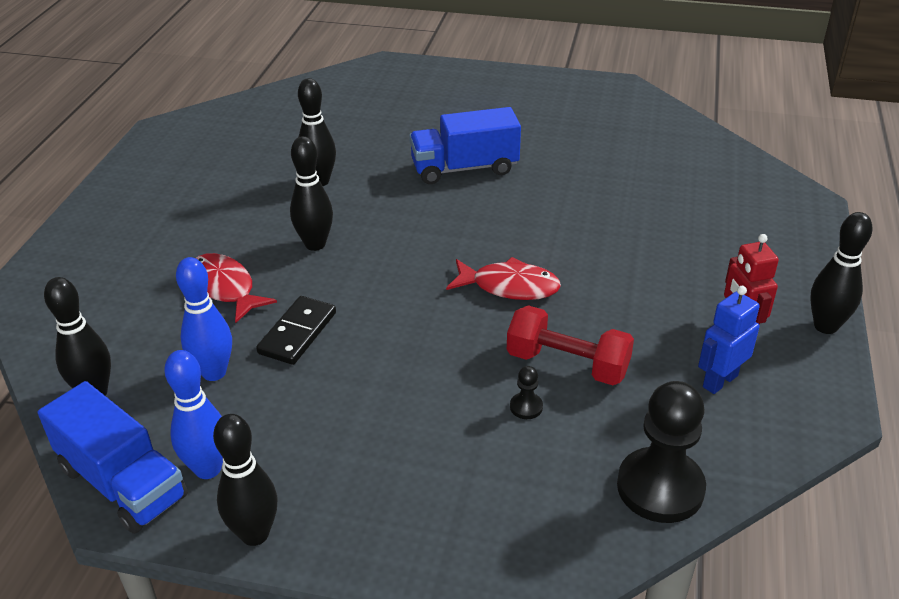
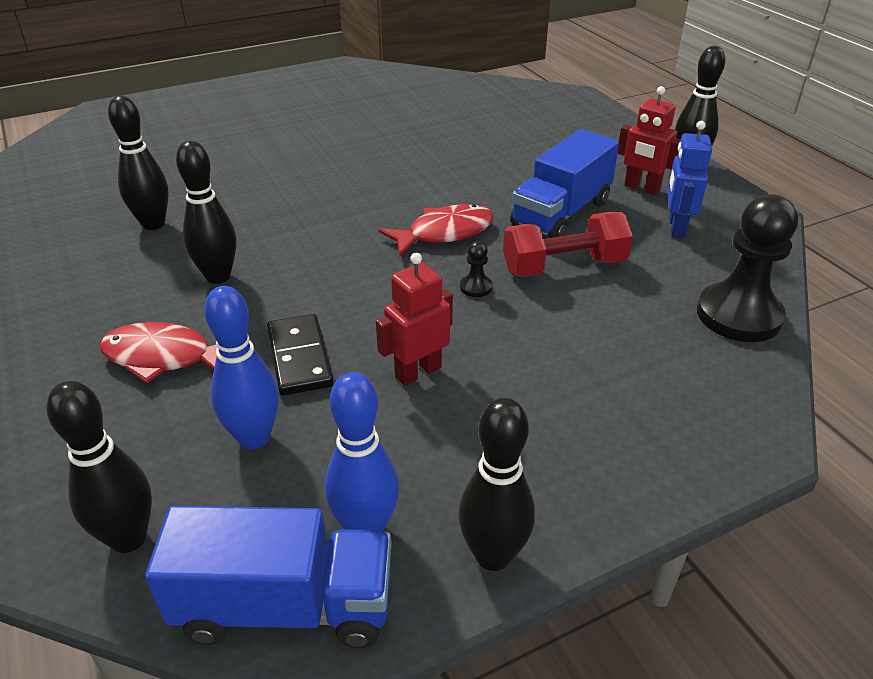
camera: 40 degrees left, 0 degrees up
blue truck [409,107,521,184] -> blue truck moved to [510,129,619,238]
black pawn [510,366,543,419] -> black pawn moved to [460,241,493,297]
none -> red robot [376,253,453,386]

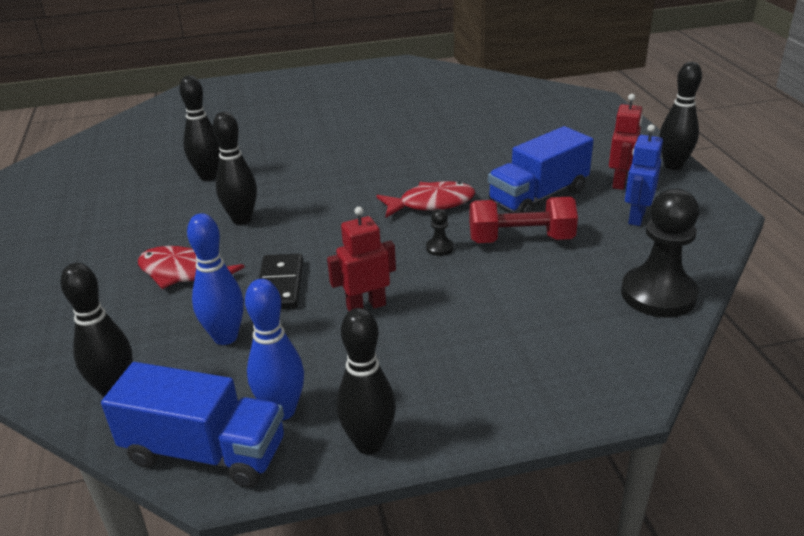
camera: 15 degrees right, 5 degrees down
red robot [618,86,681,195] -> red robot turned 120 degrees counterclockwise [609,94,643,190]

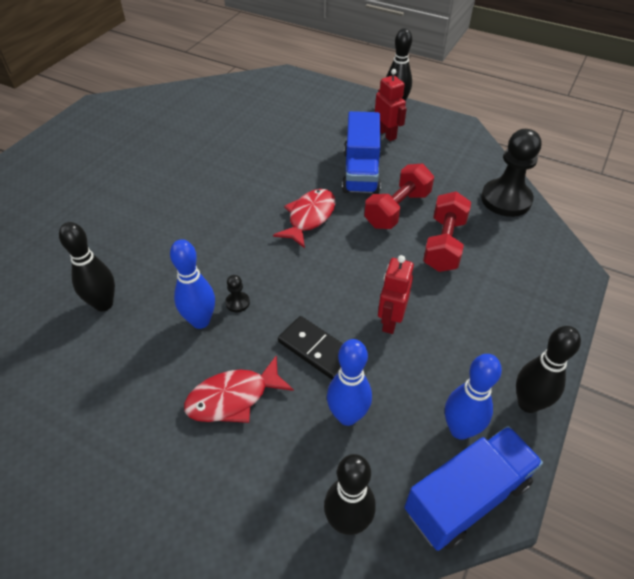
camera: 50 degrees left, 15 degrees up
black bowling pin [213,112,257,225] -> blue bowling pin [170,239,215,329]
black pawn [426,209,453,256] -> black pawn moved to [225,275,250,312]
blue robot [625,124,663,226] -> none
none -> red dumbbell [423,191,471,272]

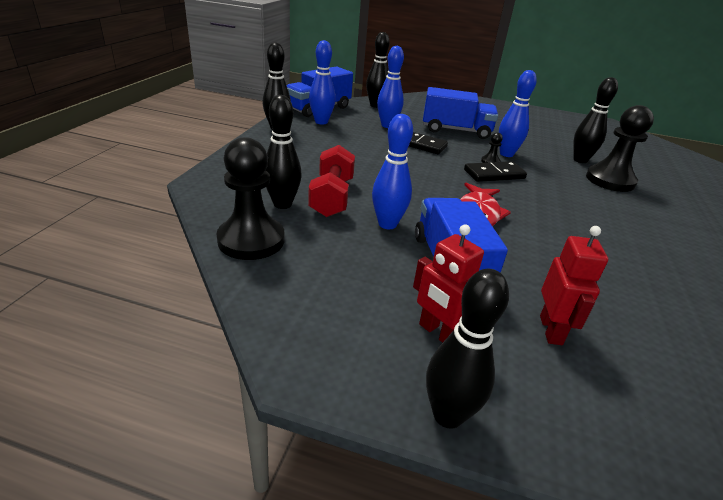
camera: 165 degrees right, 15 degrees down
red fish [184,355,294,423] -> blue truck [423,87,498,139]
red dumbbell [364,164,434,229] -> blue bowling pin [372,114,413,229]
red robot [378,255,414,334] -> red robot moved to [540,226,608,345]
none -> black bowling pin [266,95,302,209]
none -> black domino [464,161,527,182]
none -> black pawn [586,105,654,192]

